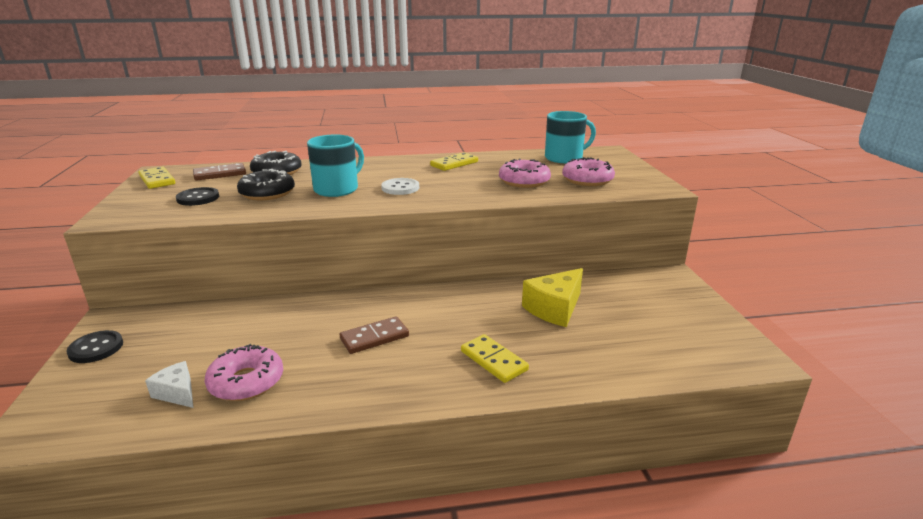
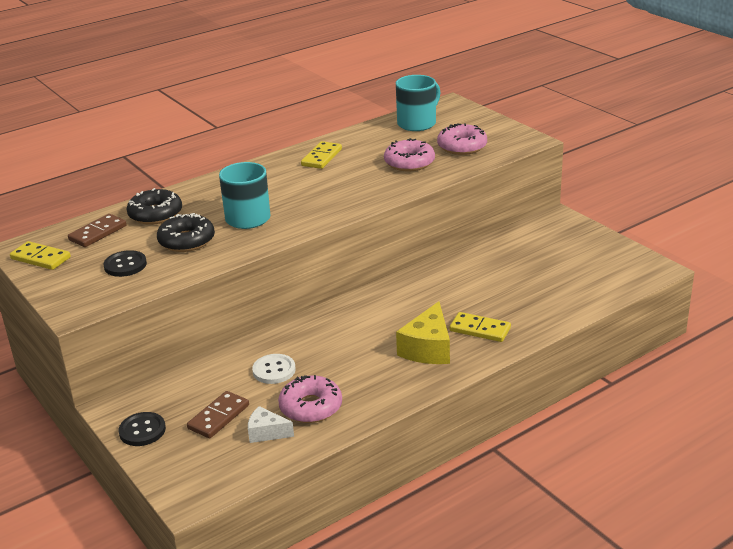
camera: 25 degrees left, 5 degrees up
brown domino [340,316,409,354] -> brown domino moved to [187,391,249,438]
white button [381,178,419,195] -> white button moved to [252,354,296,384]
yellow cheese [522,268,583,327] -> yellow cheese moved to [396,301,450,364]

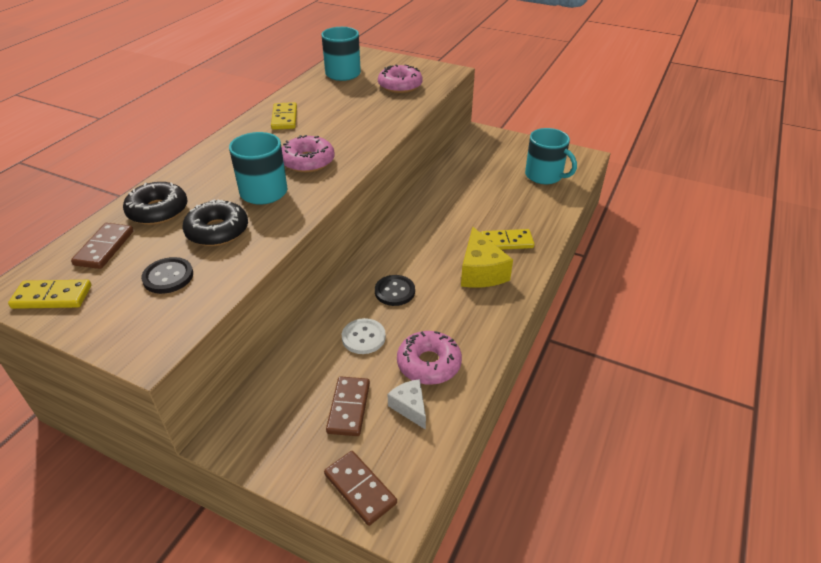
camera: 30 degrees left, 10 degrees up
black button [119,412,166,446] -> black button moved to [375,275,415,306]
white cheese [248,406,294,443] -> white cheese turned 75 degrees clockwise [387,379,426,430]
pink donut [384,138,435,171] -> pink donut moved to [282,135,335,173]
none -> brown domino [324,451,397,526]
none -> turquoise mug [525,128,577,184]

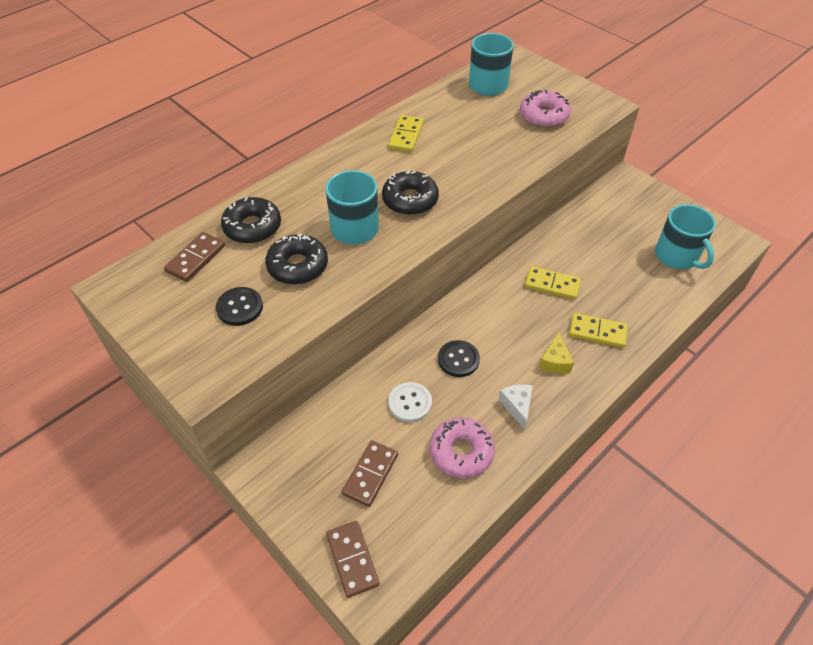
camera: 20 degrees right, 10 degrees up
yellow domino [8,280,91,309] -> yellow domino moved to [525,266,581,299]
pink donut [282,135,335,173] -> black donut [382,170,439,215]
white cheese [387,379,426,430] -> white cheese moved to [498,384,533,430]
yellow cheese [461,227,513,288] -> yellow cheese [539,332,574,374], size x0.59

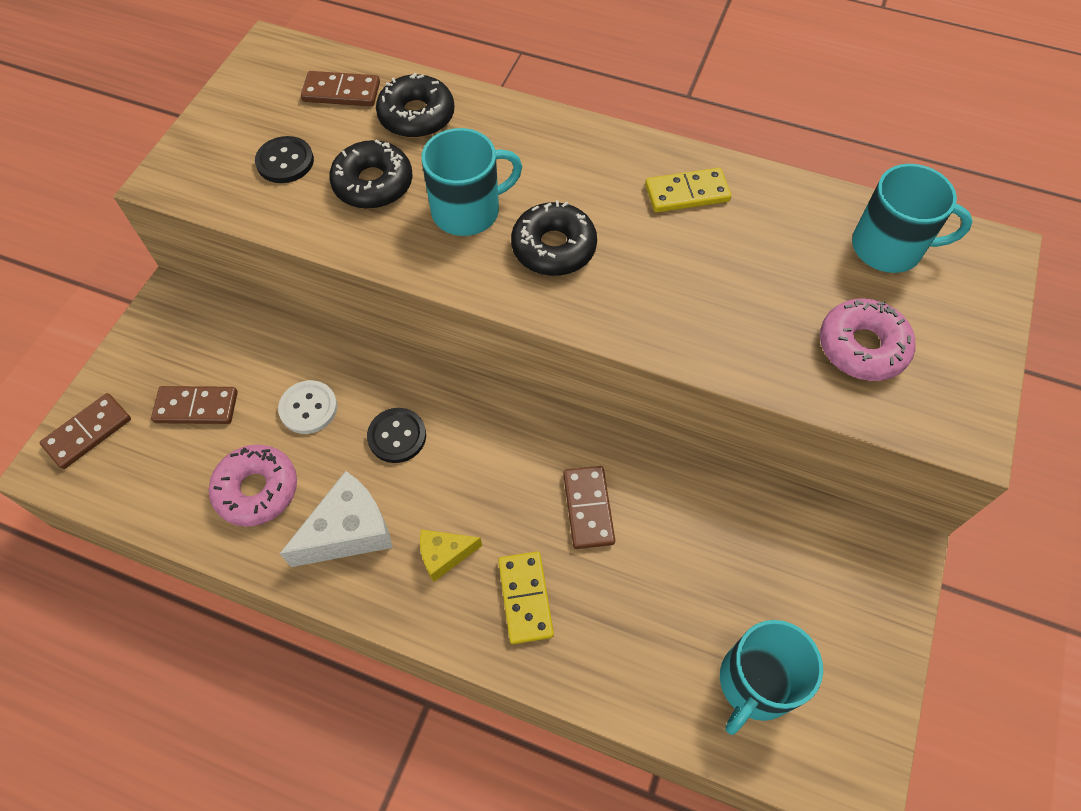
camera: 65 degrees right, 10 degrees up
white cheese [498,384,533,430] -> white cheese [280,471,393,567], size x1.70
yellow domino [525,266,581,299] -> brown domino [563,466,615,549]

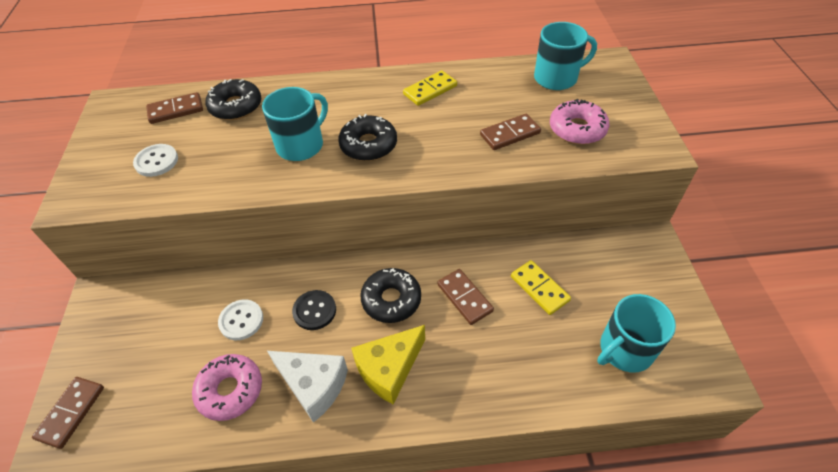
camera: 25 degrees left, 10 degrees down
brown domino [151,386,238,424] -> brown domino moved to [480,114,541,150]
black button [255,136,314,183] -> white button [133,144,178,177]
white cheese [280,471,393,567] -> white cheese turned 90 degrees clockwise [267,351,348,423]
black donut [329,140,413,209] -> black donut moved to [360,268,421,323]
yellow cheese [420,529,482,582] -> yellow cheese [351,325,425,404], size x1.70
yellow domino [498,551,554,644] -> yellow domino moved to [511,260,571,315]
turquoise mug [720,620,823,735] -> turquoise mug turned 45 degrees clockwise [597,294,676,373]

